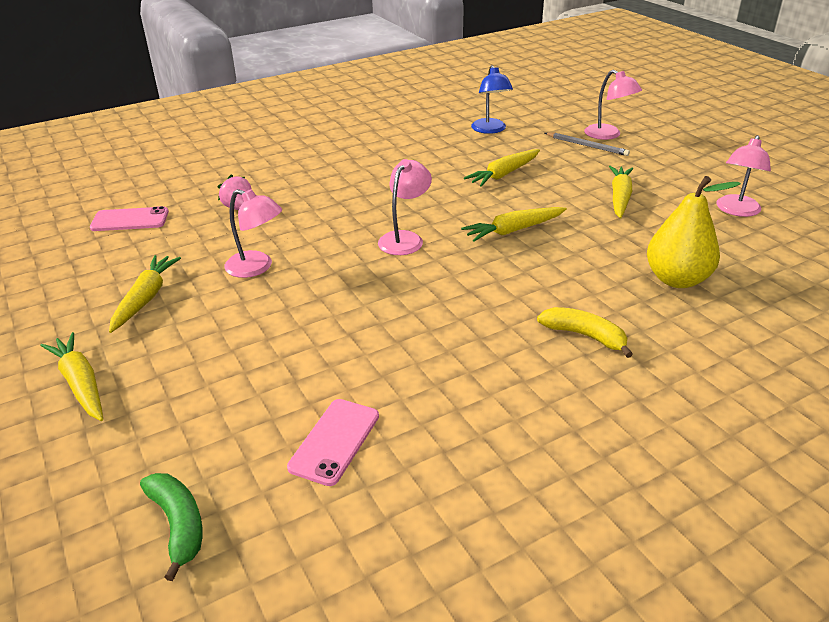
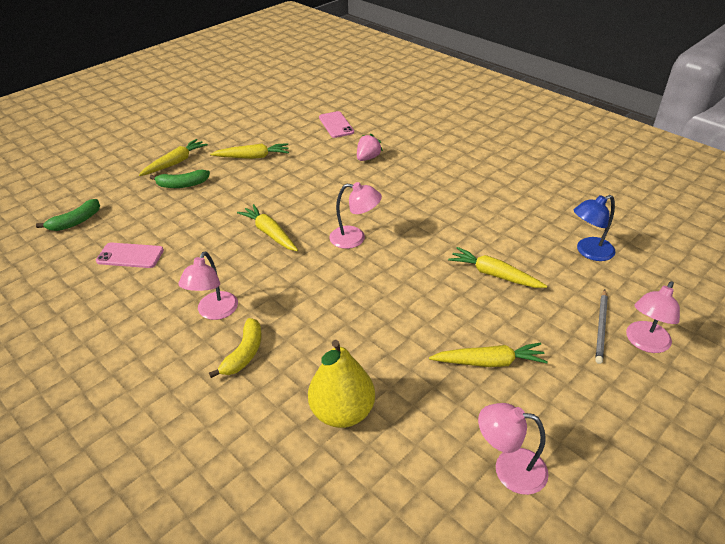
camera: 75 degrees right, 5 degrees up
pink lamp [224,189,282,278] -> pink lamp moved to [178,251,238,320]
yellow carrot [461,207,567,241] -> yellow carrot moved to [237,204,298,251]
none -> green banana [150,170,210,188]

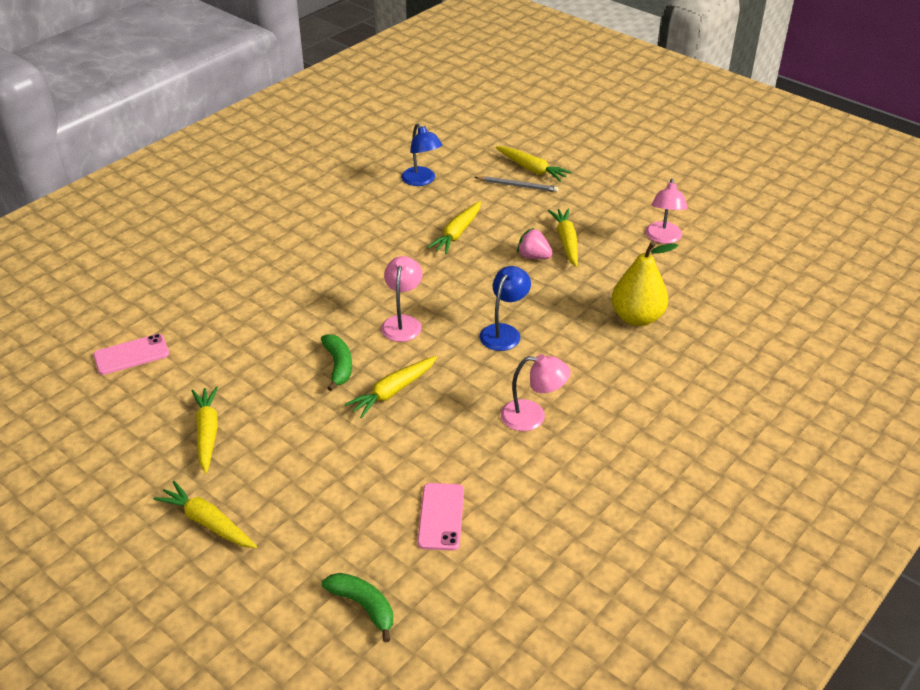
camera: 95 degrees left, 0 degrees up
green banana [150,170,210,188] -> green banana moved to [321,334,352,391]
yellow banana [209,318,262,378] -> none
pink strawberry [357,133,383,161] -> pink strawberry moved to [517,228,553,259]
pink lamp [626,281,680,353] -> yellow carrot [496,146,572,182]
none -> blue lamp [480,266,531,351]

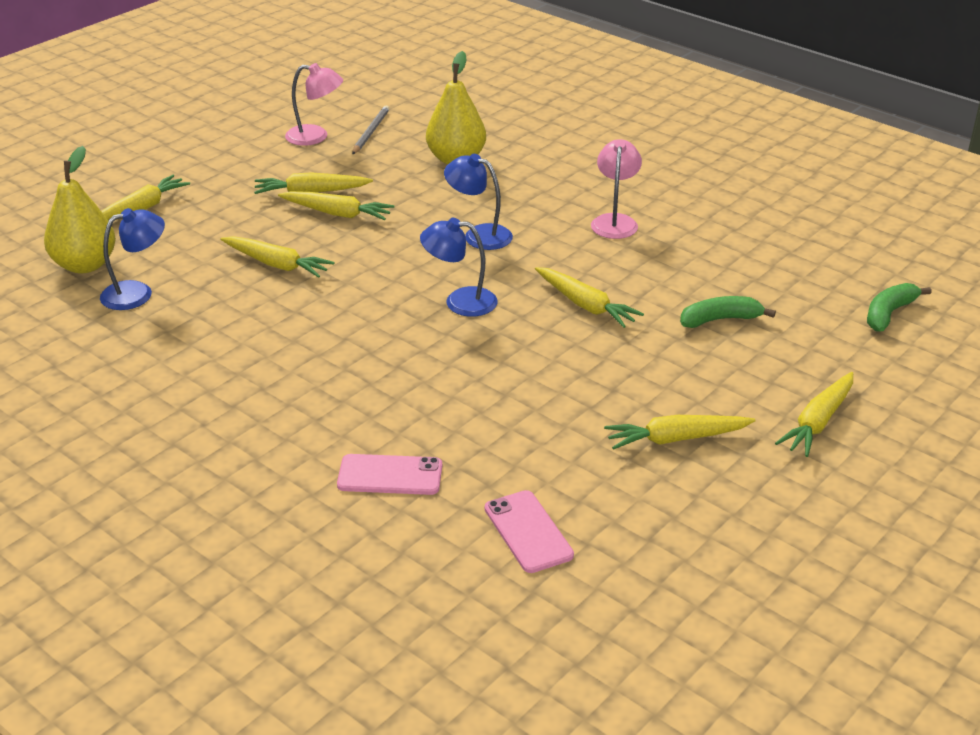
camera: 90 degrees left, 5 degrees down
green banana [321,334,352,391] -> green banana moved to [680,296,776,328]
pink lamp [381,256,422,342] -> blue lamp [420,218,497,317]
pink phone [417,483,464,551] -> pink phone moved to [337,454,442,495]
grey pencil [475,176,558,192] -> grey pencil moved to [352,105,389,154]
pink strawberry [517,228,553,259] -> yellow carrot [278,191,394,220]
none -> yellow pear [44,146,116,273]

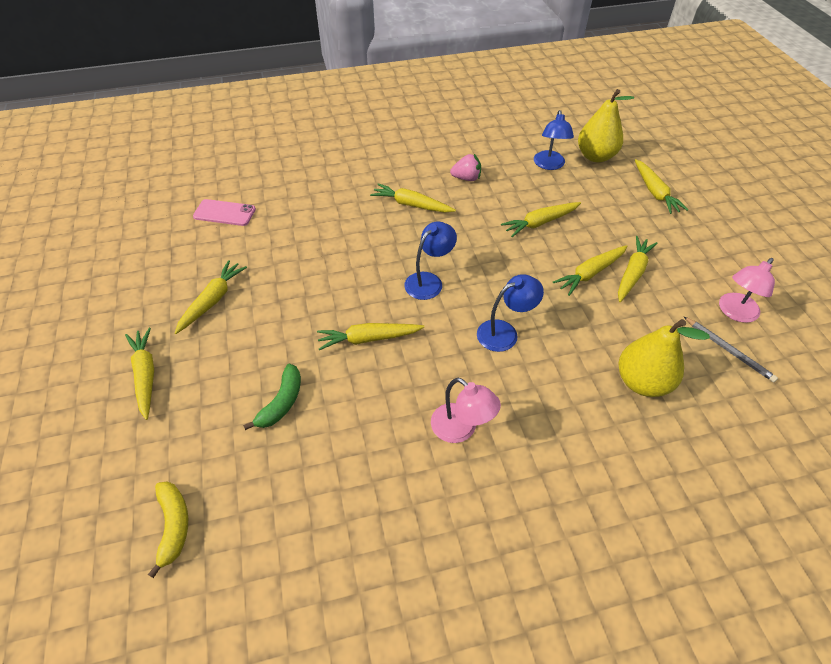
camera: 125 degrees right, 15 degrees up
pink phone [337,454,442,495] -> none
green banana [867,283,932,332] -> yellow banana [148,481,188,578]
none -> yellow carrot [370,183,456,212]
none -> pink strawberry [450,154,481,181]

